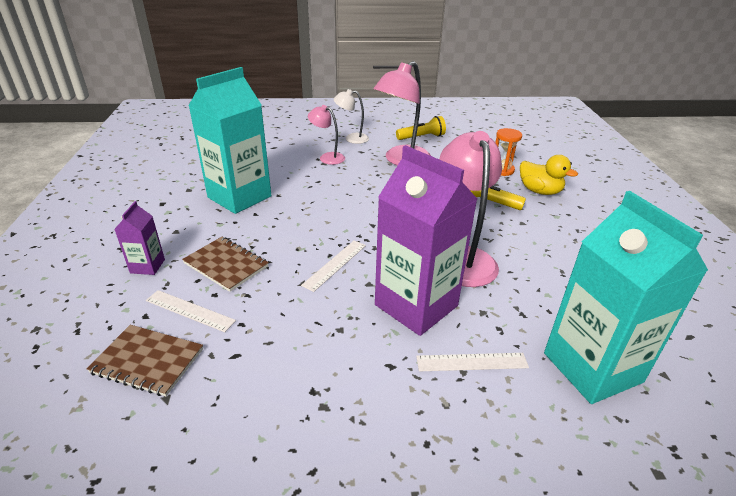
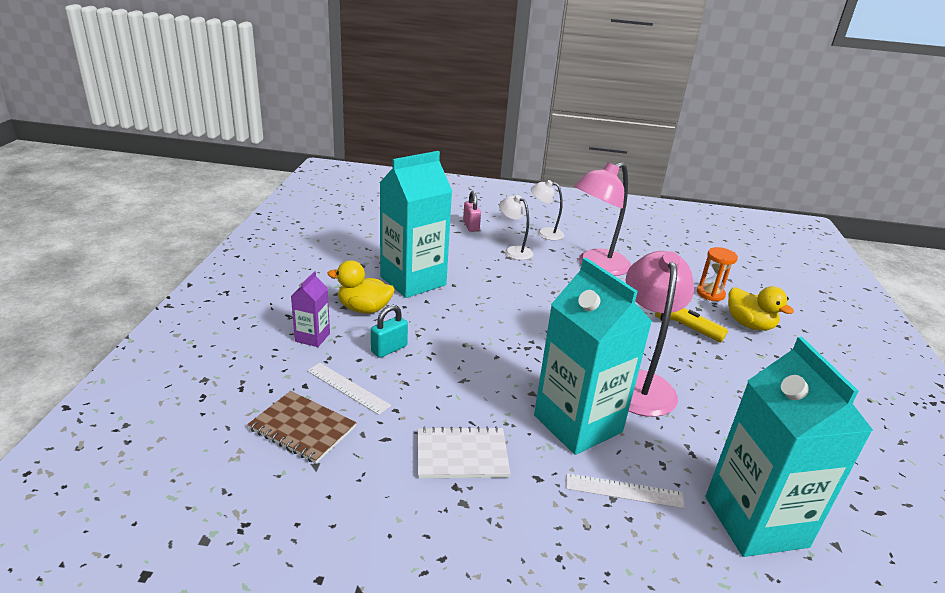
camera: 10 degrees right, 5 degrees down
brown notebook [182,237,269,292] -> turquoise padlock [371,305,408,358]
white ruler [301,240,366,292] -> none
pink lamp [308,105,345,165] -> white lamp [499,195,533,260]
purple carton [375,145,477,336] -> turquoise carton [534,258,652,455]
yellow flashlight [396,116,446,140] -> none
none -> yellow duck [328,260,394,314]
none -> white notebook [417,427,510,478]
none -> pink padlock [463,191,481,232]

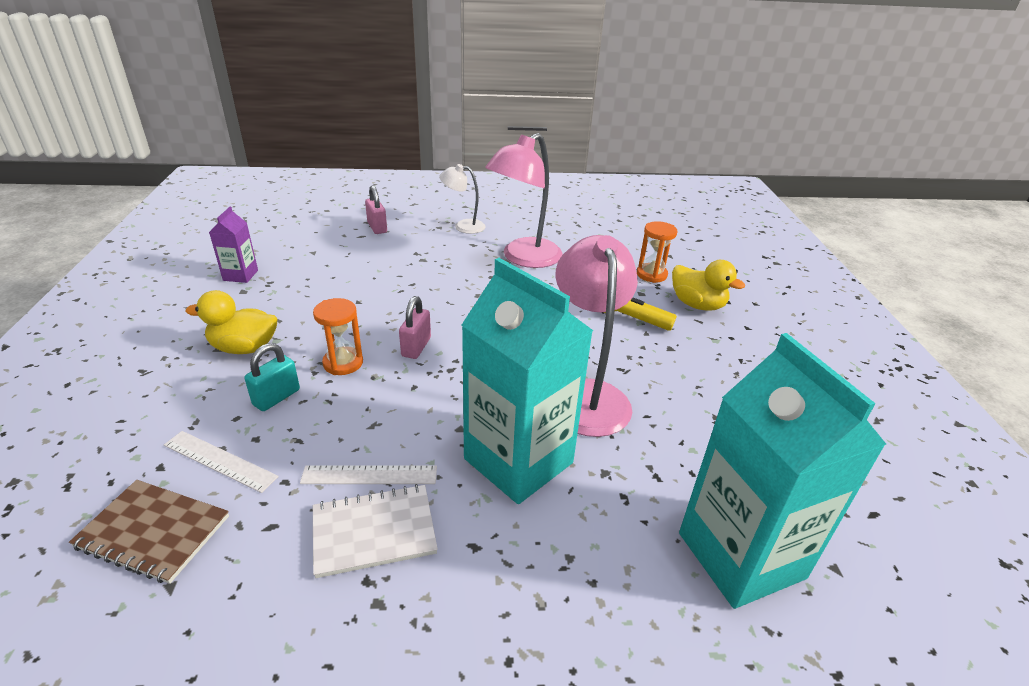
camera: 10 degrees left, 5 degrees up
purple carton [291,271,330,347] -> purple carton moved to [209,207,258,283]
turquoise carton [380,151,453,298] -> none
white lamp [499,195,533,260] -> none
white ruler [566,473,685,509] -> white ruler moved to [300,465,437,484]
none -> orange hourglass [313,298,363,375]
none -> pink padlock [399,296,431,359]

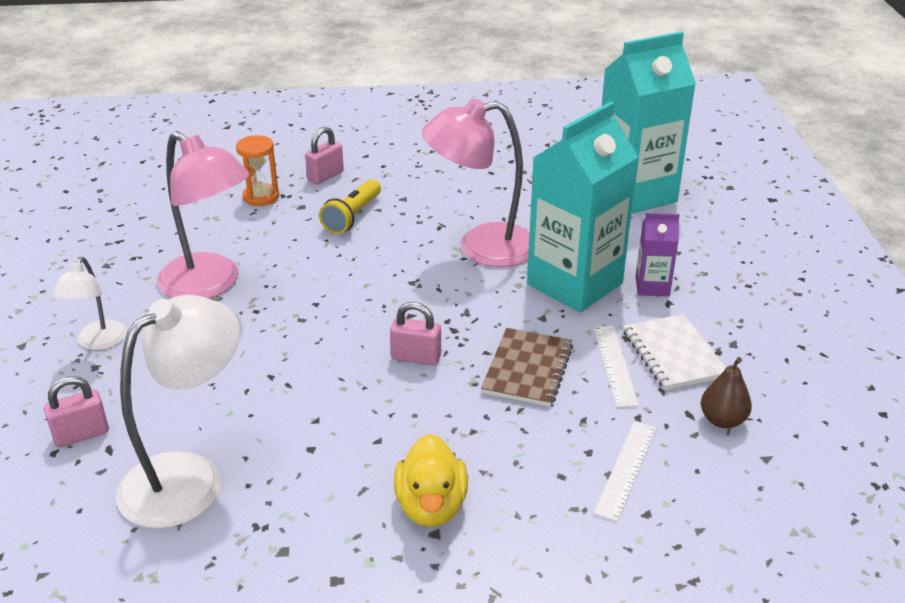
camera: 90 degrees left, 0 degrees up
brown notebook [69,480,229,584] -> brown notebook moved to [481,328,573,407]
purple carton [209,207,258,283] -> purple carton moved to [635,213,680,296]
turquoise padlock [244,343,300,411] -> none
orange hourglass [313,298,363,375] -> none
yellow duck [672,260,745,311] -> pink padlock [305,127,344,184]
none -> white lamp [116,295,240,529]
none -> brown pear [701,357,752,429]

